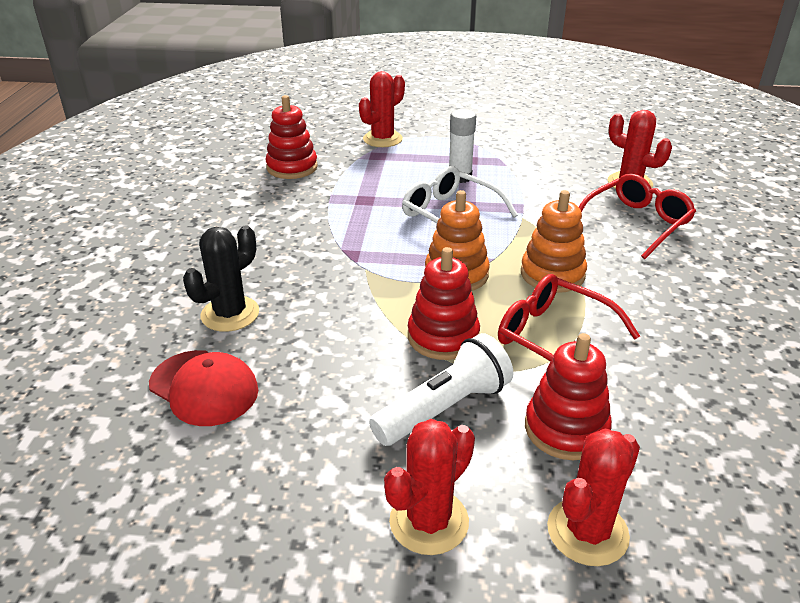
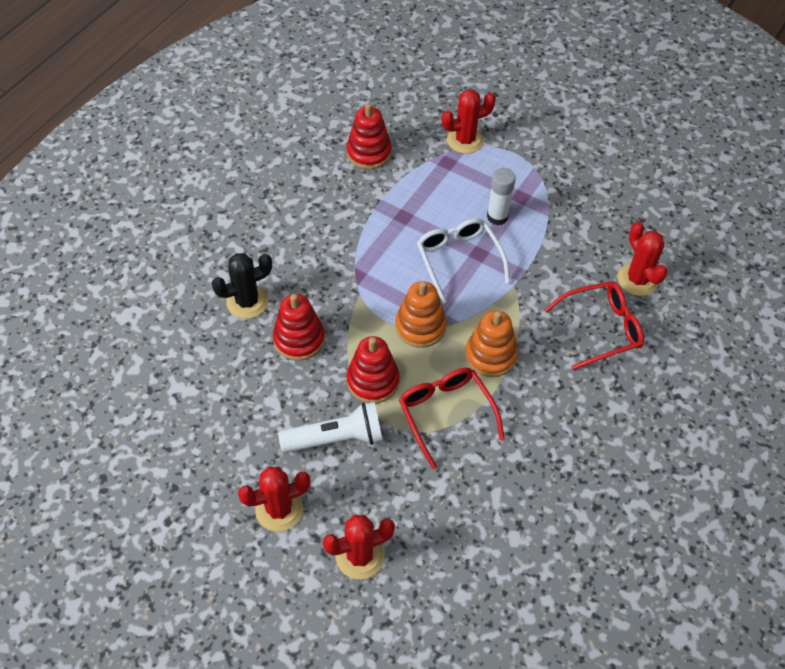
camera: 25 degrees right, 20 degrees up
red cap [149,350,258,426] -> none
red stacking toy [525,333,612,460] -> red stacking toy moved to [273,294,325,361]

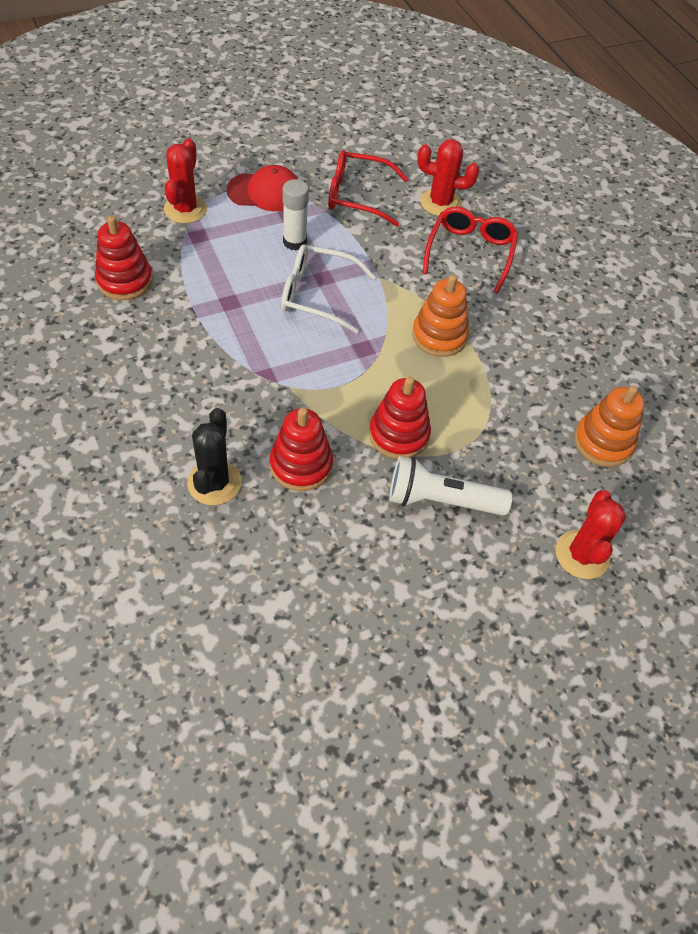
camera: 60 degrees left, 0 degrees up
red cactus [238,467,310,532] -> none
white flashlight [278,402,383,453] -> white flashlight turned 105 degrees counterclockwise [389,456,512,516]
orange stacking toy [395,281,447,348] -> orange stacking toy moved to [574,386,645,467]
red glasses [399,368,505,469] -> red glasses moved to [328,150,408,227]
none -> red cap [227,165,298,211]

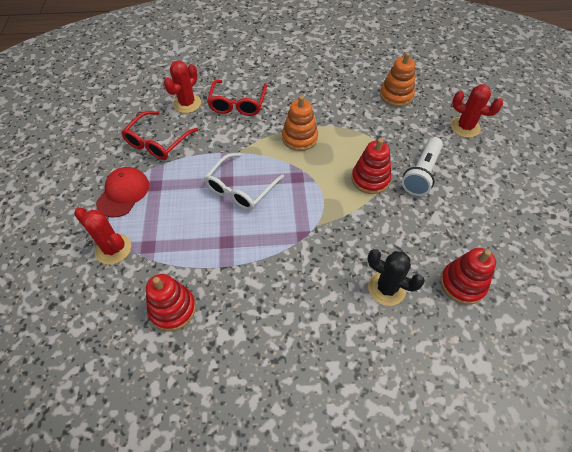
camera: 65 degrees left, 0 degrees up
red stacking toy [270,408,333,491] -> red stacking toy moved to [440,248,496,305]
white glue stick [282,179,309,250] -> none
red glasses [423,207,518,294] -> red glasses turned 120 degrees counterclockwise [207,80,267,116]

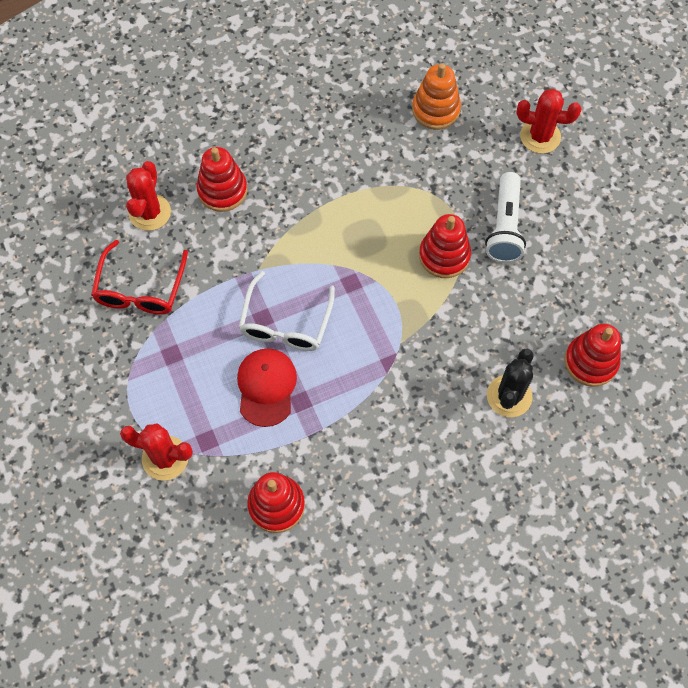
camera: 20 degrees left, 10 degrees up
red cap [96,167,149,217] -> red cap moved to [237,349,297,427]
red glasses [207,80,267,116] -> red stacking toy [197,147,247,212]
orange stacking toy [282,96,318,151] -> none
black cactus [367,249,425,306] -> black cactus turned 75 degrees counterclockwise [487,348,533,417]

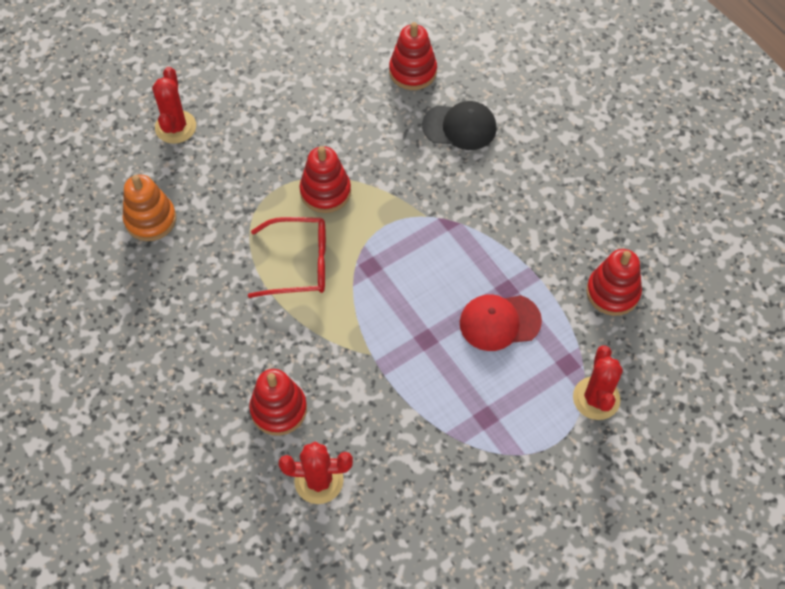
camera: 100 degrees left, 5 degrees down
red glasses [91,240,188,315] -> red glasses moved to [248,217,326,298]
white glasses [239,271,335,351] -> none
white flashlight [485,172,526,263] -> none
black cactus [487,348,533,417] -> black cap [422,101,497,150]

